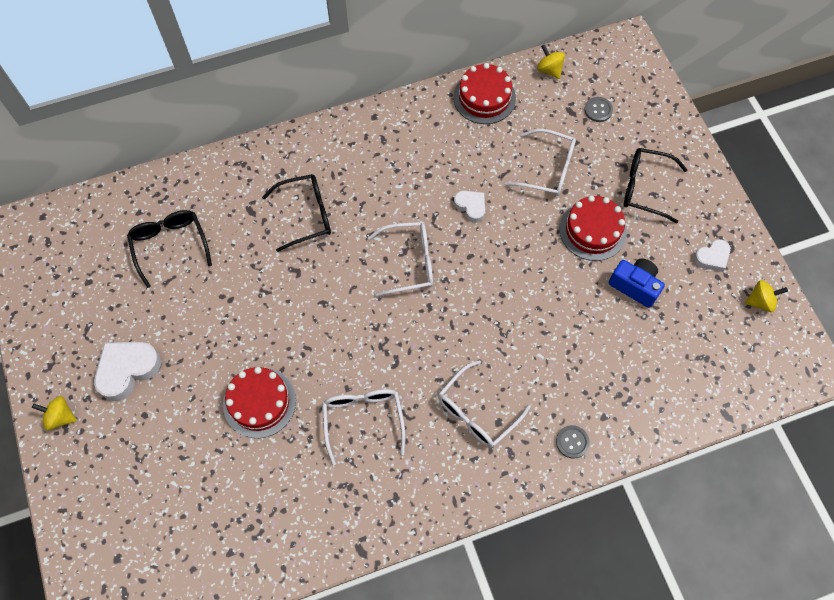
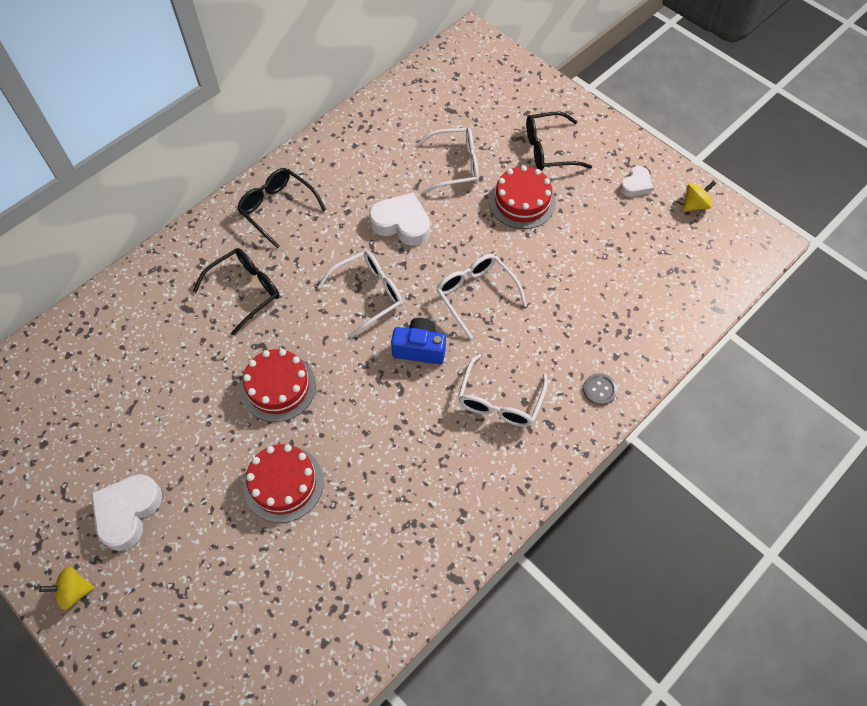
camera: 25 degrees left, 5 degrees down
black glasses [127,210,212,288] -> black glasses moved to [237,168,326,249]
white glasses [322,389,406,465] -> white glasses moved to [436,254,527,339]
red cake [453,63,516,124] -> red cake moved to [241,349,316,422]
white heart [454,191,485,223] -> white heart [369,192,430,246], size x1.71
yellow spinning top [537,44,565,79] -> none
grey button [584,97,613,122] -> none
blue camera [609,258,665,308] -> blue camera moved to [391,318,446,365]

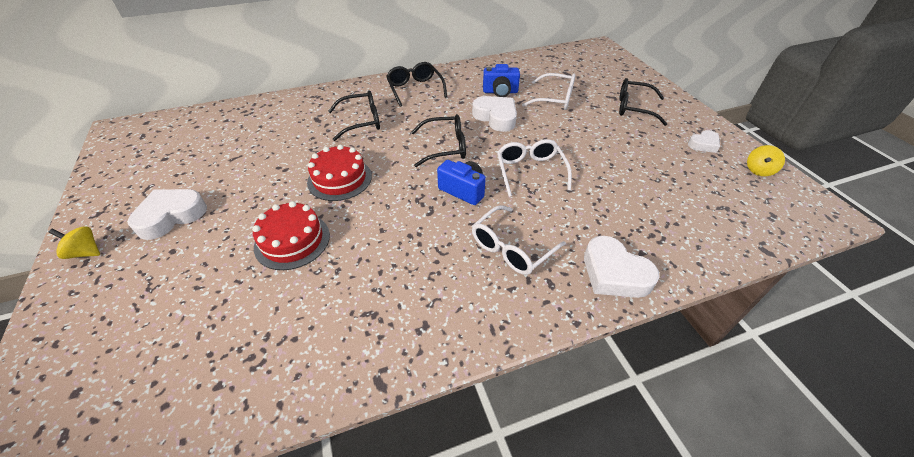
camera: 25 degrees right, 15 degrees down
white glasses [317,251,403,337] -> black glasses [411,114,466,167]
red cake [489,165,556,229] -> none
grey button [583,374,617,405] -> white heart [584,236,660,298]
yellow spinning top [683,181,716,212] -> yellow spinning top turned 135 degrees clockwise [747,145,785,176]
none -> blue camera [483,64,520,97]

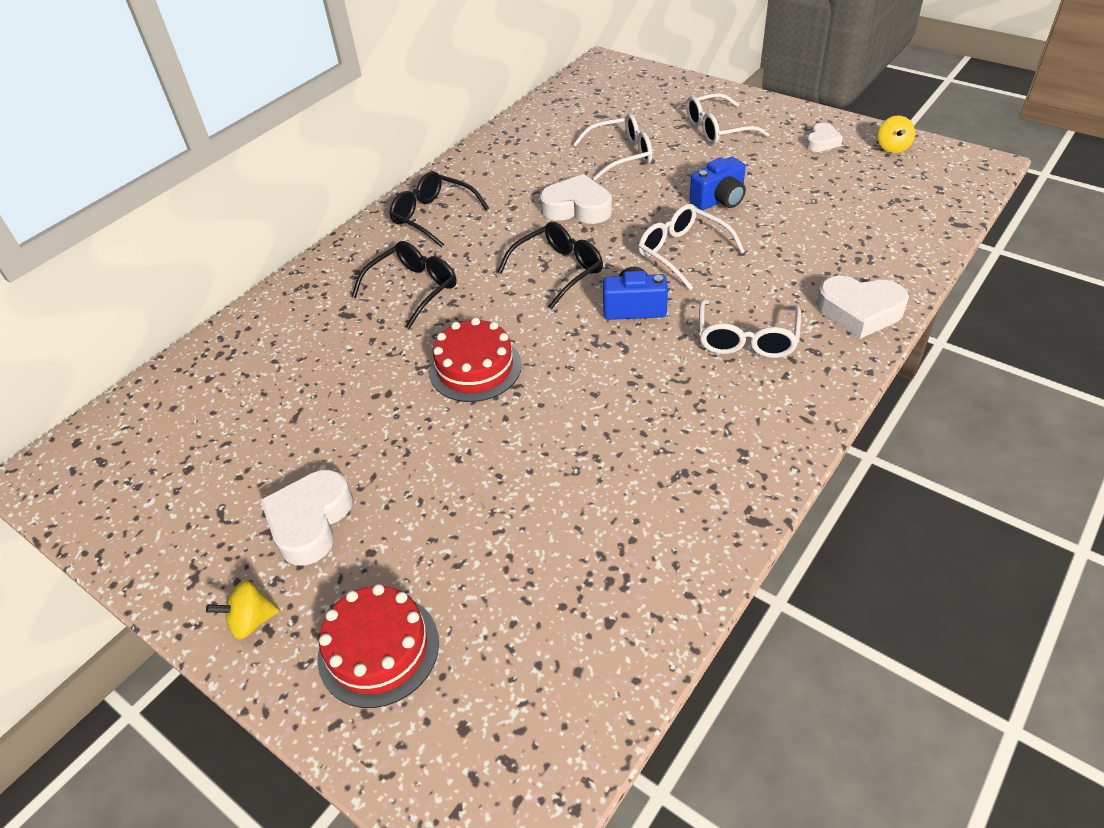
camera: 30 degrees left, 0 degrees up
red cake [252,201,330,270] -> red cake moved to [318,584,439,708]
blue camera [483,64,520,97] -> blue camera moved to [690,157,746,210]
black glasses [619,78,667,126] -> white glasses [686,93,770,145]

